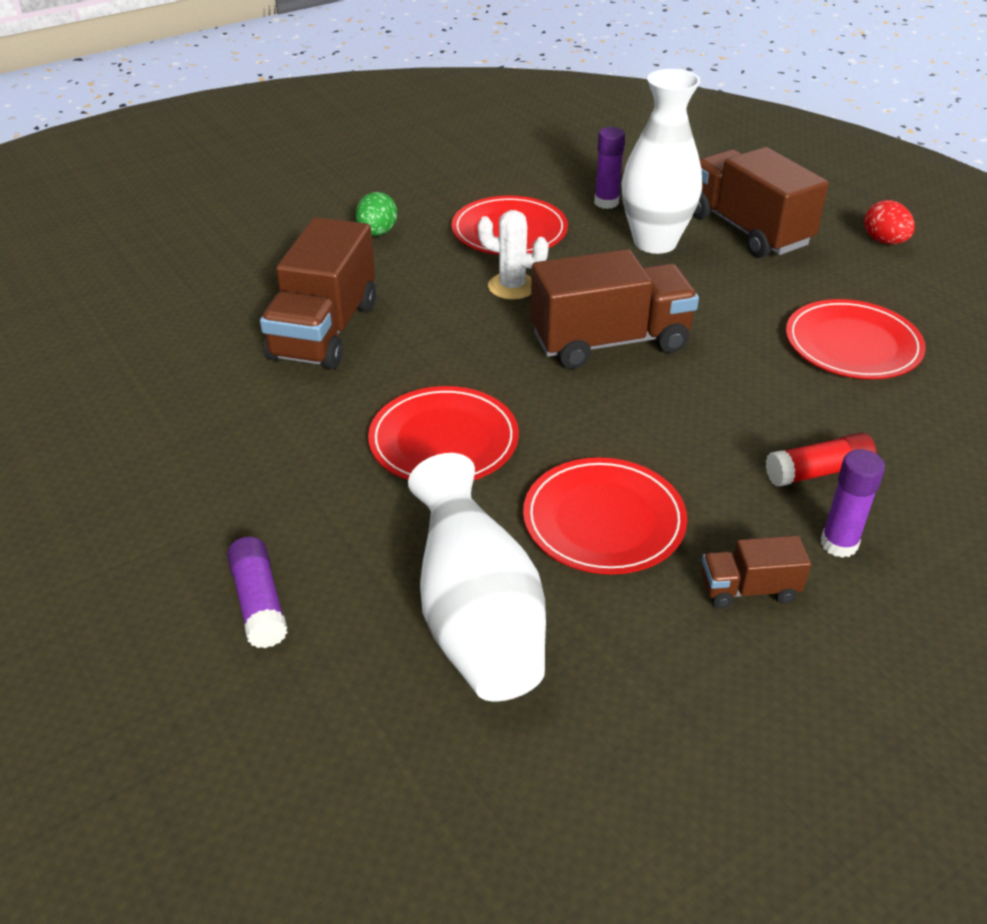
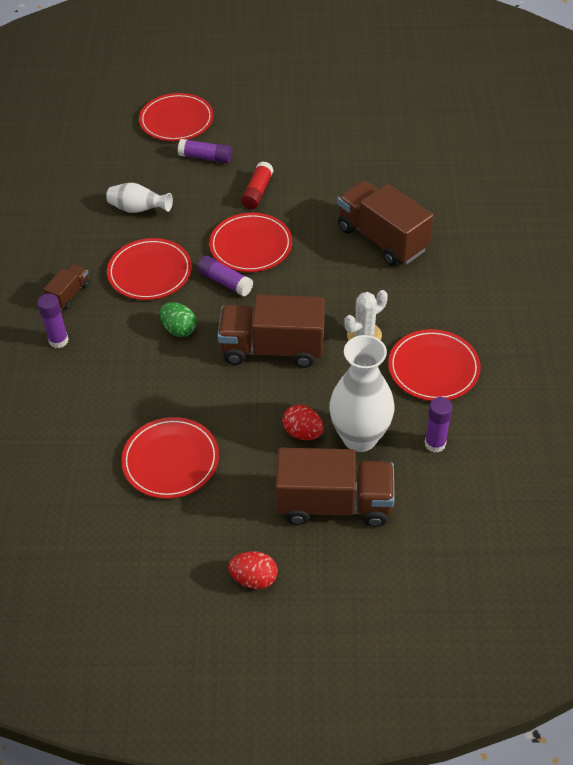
camera: 125 degrees right, 10 degrees up
green egg [355,192,397,236] -> green egg moved to [160,302,196,337]
white vase [408,453,546,701] -> white vase [106,183,173,213], size x0.56
brown truck [531,249,699,369] -> brown truck turned 75 degrees clockwise [217,295,325,368]
red glue stick [766,433,877,487] -> red glue stick moved to [241,161,274,209]
none -> red plate [139,93,214,141]
none -> purple glue stick [197,256,253,297]
none -> red egg [282,405,324,440]

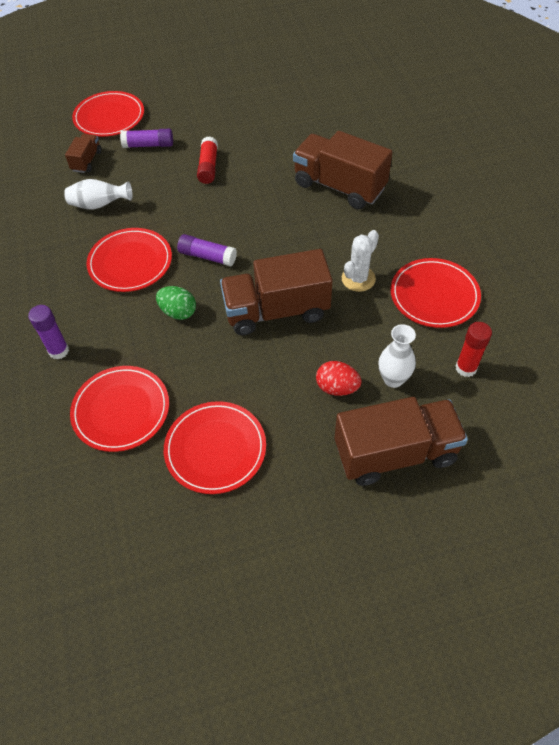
camera: 15 degrees left, 5 degrees up
brown truck [44,264,90,310] -> brown truck moved to [65,134,101,173]
red plate [209,213,292,272] -> red plate moved to [70,366,169,452]
red egg [228,551,277,589] -> none
white vase [329,335,394,452] -> white vase [379,324,416,388], size x0.56
purple glue stick [425,397,453,453] -> red glue stick [456,322,492,377]

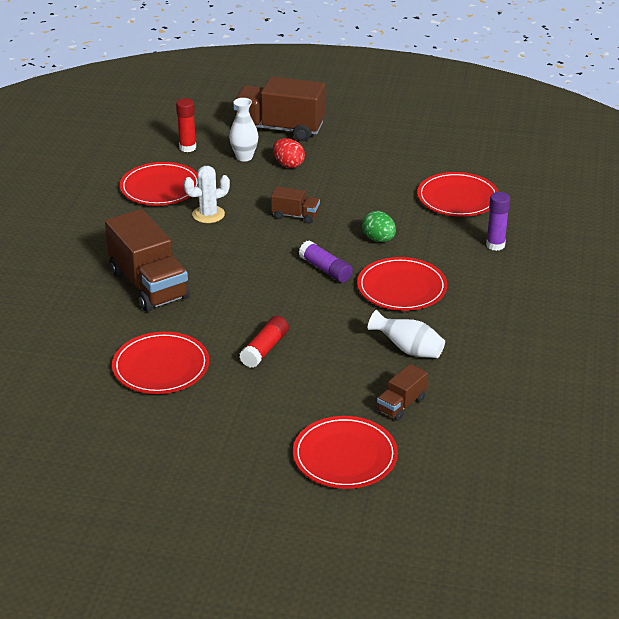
camera: 155 degrees left, 20 degrees down
purple glue stick [120,129,173,148] -> none
red plate [164,401,266,494] -> red plate moved to [112,332,209,394]
brown truck [220,249,333,335] -> brown truck [271,186,320,224], size x0.48

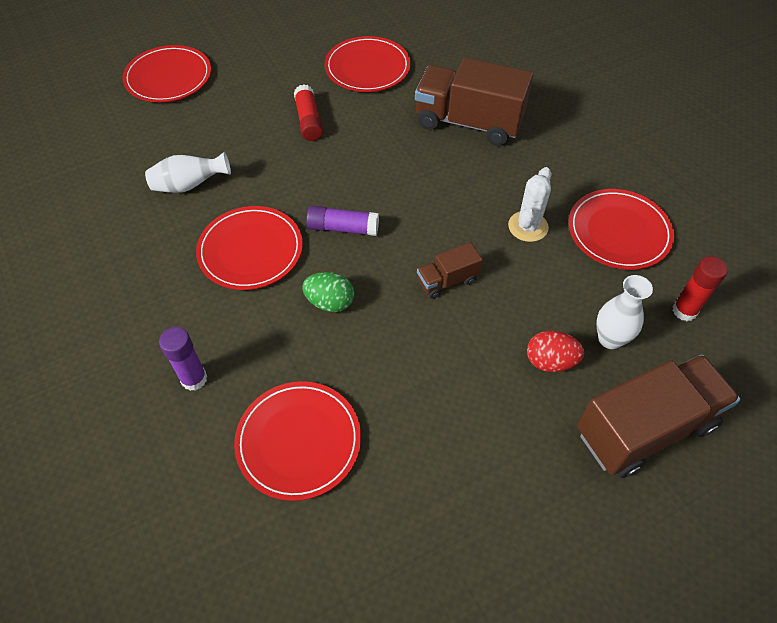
camera: 140 degrees right, 20 degrees up
brown truck [377,364,428,421] -> none

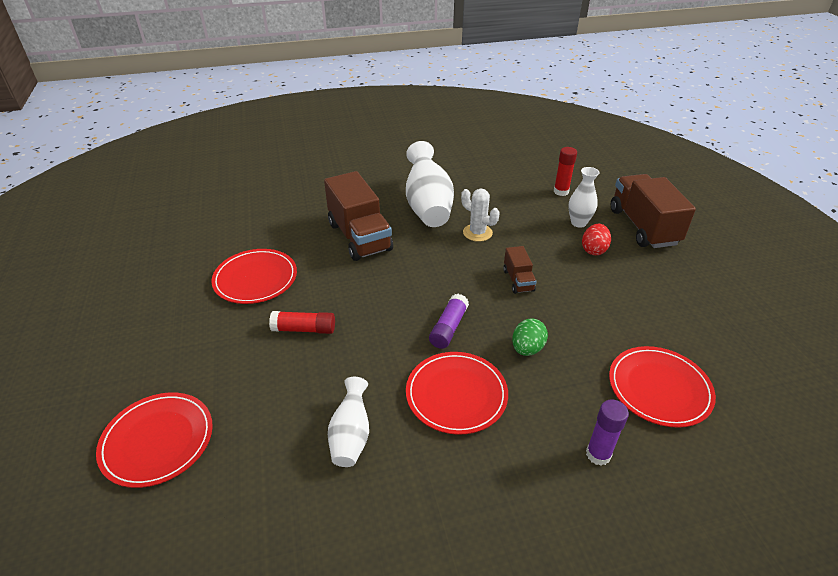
camera: 75 degrees left, 15 degrees down
brown truck [415,58,533,146] -> brown truck turned 60 degrees counterclockwise [324,171,393,261]
red plate [569,189,674,270] -> none
none -> white vase [406,141,454,227]

